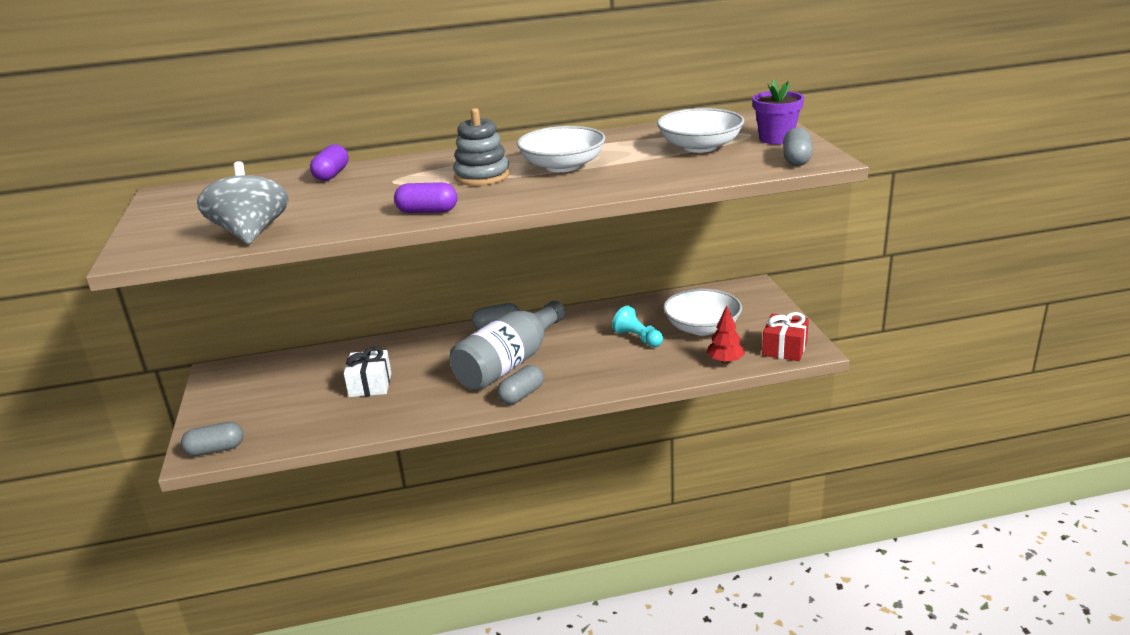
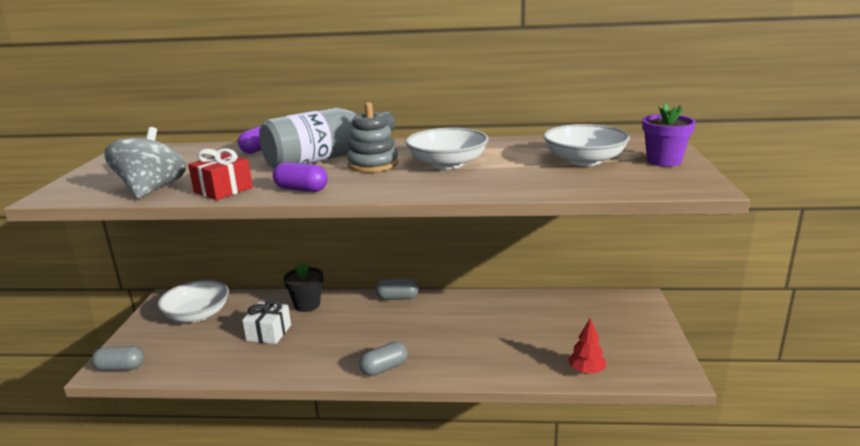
camera: 15 degrees right, 5 degrees down
grey bottle [450,301,565,391] -> grey bottle moved to [259,108,395,169]
turquoise pawn [612,306,663,347] -> none
white bowl [663,289,742,336] -> white bowl moved to [157,280,229,322]
red gift [762,312,809,361] -> red gift moved to [188,149,253,200]
grey capsule [783,128,813,166] -> none
none -> black flower pot [283,262,323,312]

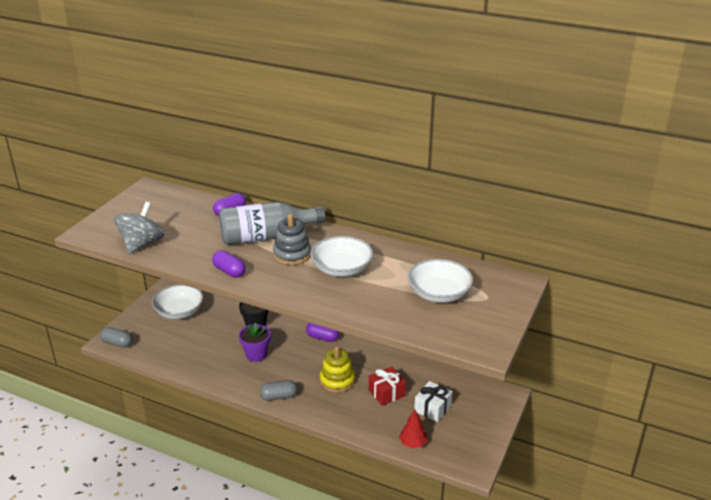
camera: 20 degrees right, 10 degrees up
red gift [188,149,253,200] -> red gift moved to [369,367,406,406]
white gift [242,300,291,344] -> white gift moved to [414,381,453,422]
grey capsule [375,279,419,300] -> purple capsule [306,323,339,342]
purple flower pot [642,103,696,167] -> purple flower pot moved to [239,323,271,362]
none -> yellow stacking toy [320,346,355,393]

